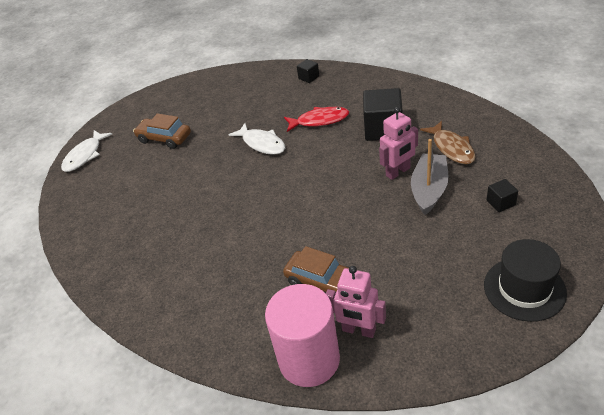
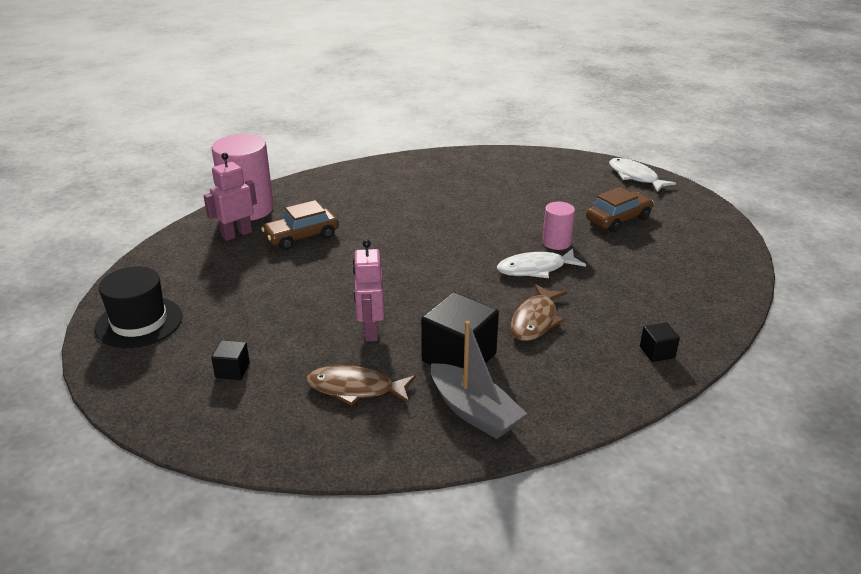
camera: 115 degrees right, 10 degrees down
red fish [284,107,349,132] -> brown fish [511,284,567,341]
grey boat [411,139,448,215] -> grey boat moved to [431,321,527,439]
none -> pink cylinder [542,202,575,250]

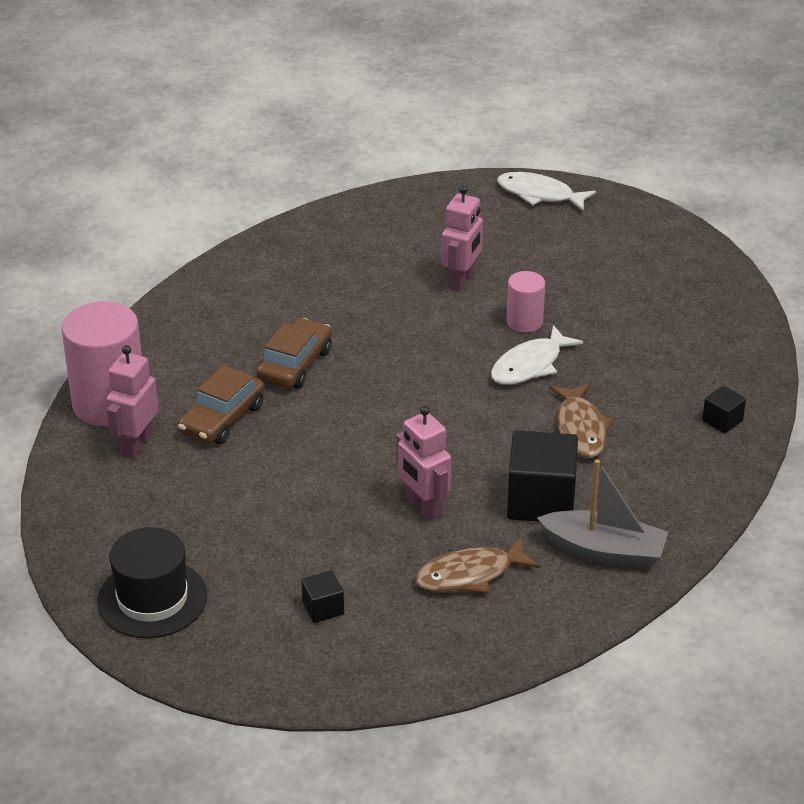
camera: 30 degrees left, 5 degrees up
brown car [586,187,654,232] -> brown car moved to [257,318,332,389]
none -> pink robot [441,185,483,292]

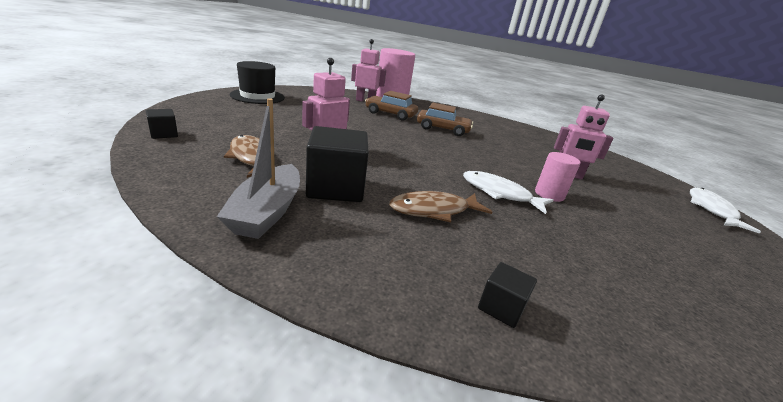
camera: 75 degrees right, 10 degrees down
black cube [301,570,344,623] -> black cube moved to [146,109,178,139]

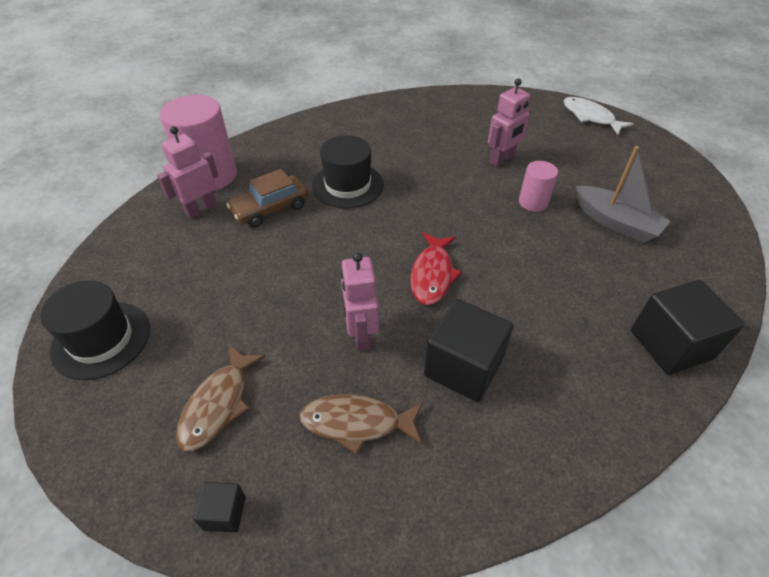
camera: 50 degrees left, 20 degrees up
grey boat [217,98,300,239] -> grey boat moved to [576,146,671,243]
brown fish [389,191,492,223] -> brown fish moved to [176,344,266,451]
brown car [417,103,473,136] -> black hat [312,135,384,209]
white fish [463,171,554,214] -> none
black cube [478,262,537,328] -> black cube [631,280,745,375], size x2.06
none -> red fish [410,232,462,305]

